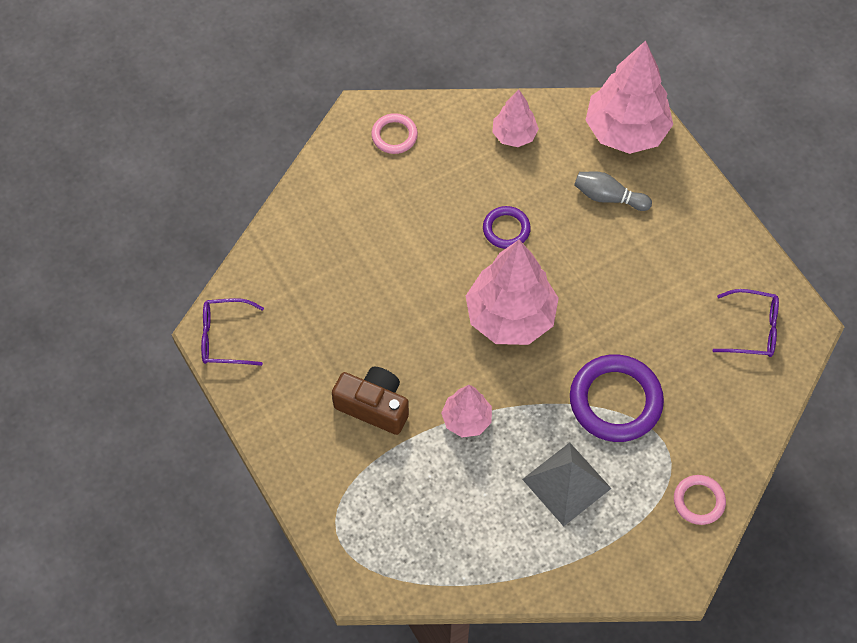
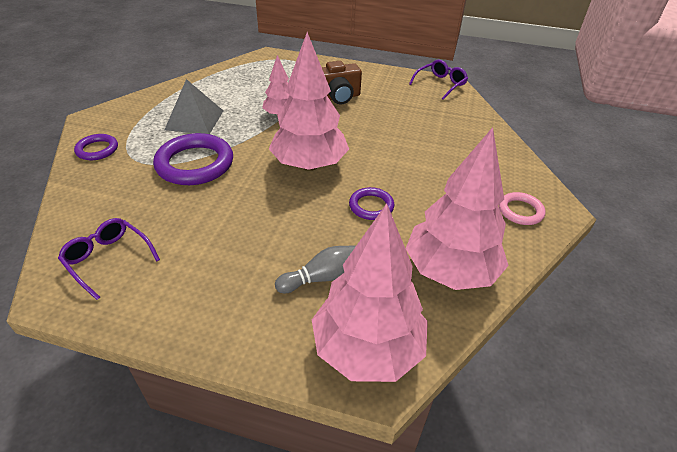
camera: 135 degrees right, 20 degrees down
pink tree [492,89,539,147] -> pink tree [405,127,509,290], size x1.87
pink ring [674,475,726,525] -> purple ring [74,134,118,160]
purple glasses [712,289,779,357] -> purple glasses turned 75 degrees clockwise [58,218,160,300]

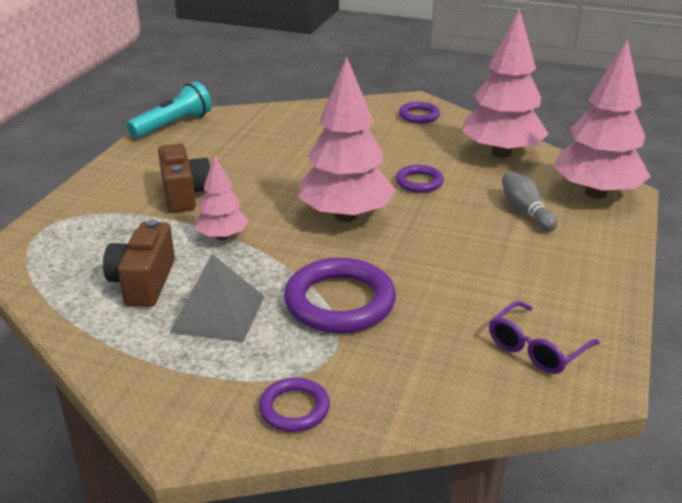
camera: 85 degrees left, 10 degrees down
purple glasses [409,59,468,100] -> turquoise flashlight [127,81,212,138]
pink ring [499,192,546,225] -> purple ring [399,102,440,124]
none -> brown camera [103,219,175,307]

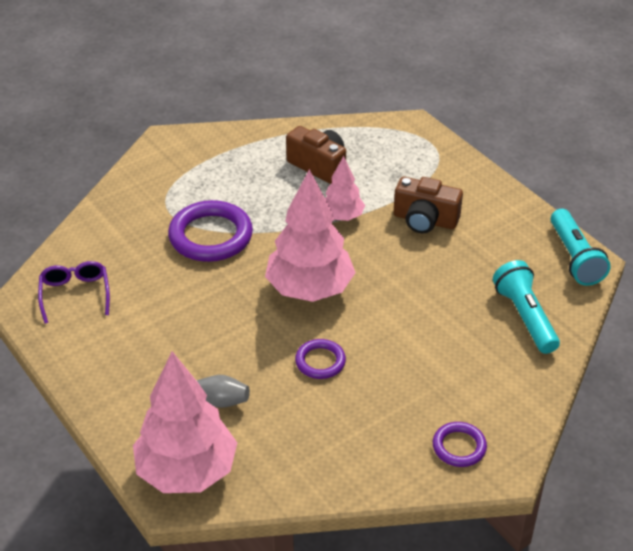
camera: 125 degrees right, 10 degrees up
grey pyramid [170,254,265,342] -> none
purple ring [259,378,330,432] -> none
pink tree [462,8,549,158] -> none
none -> turquoise flashlight [493,260,560,354]

